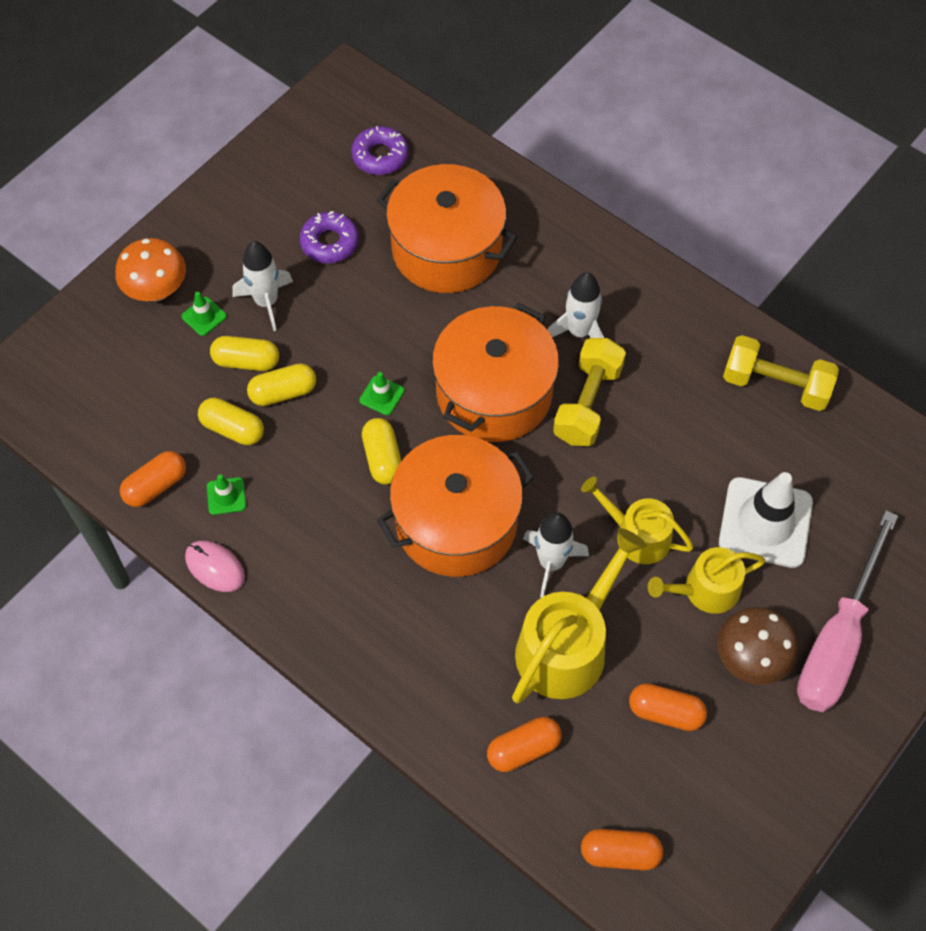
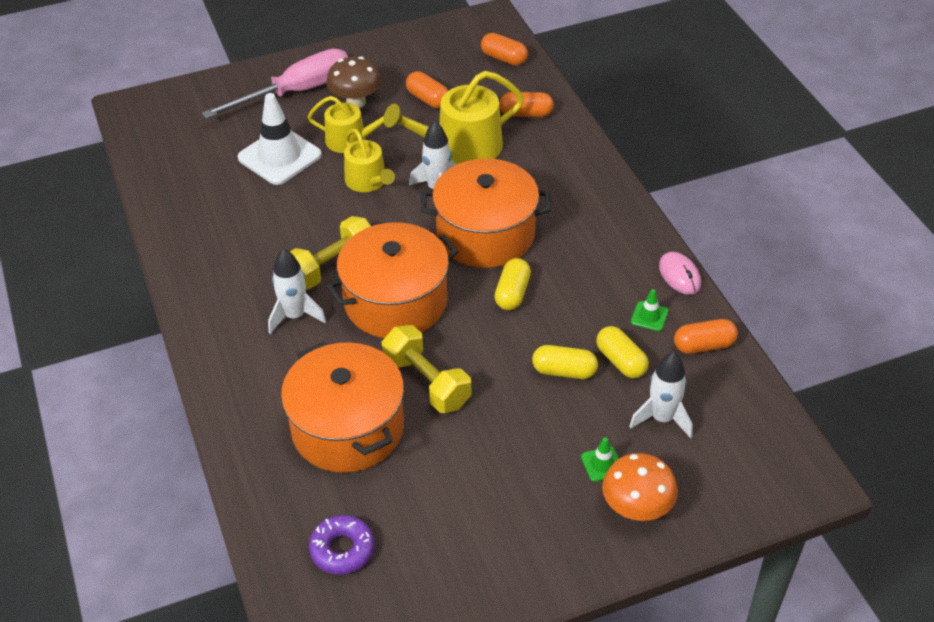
camera: 150 degrees left, 15 degrees down
yellow capsule [210,336,279,371] -> none
white rocket [232,241,293,331] -> white rocket moved to [629,352,693,438]
purple donut [299,211,359,263] -> none
green traffic cone [359,372,404,415] -> none
yellow dumbbell [723,335,839,411] -> yellow dumbbell moved to [382,325,472,413]

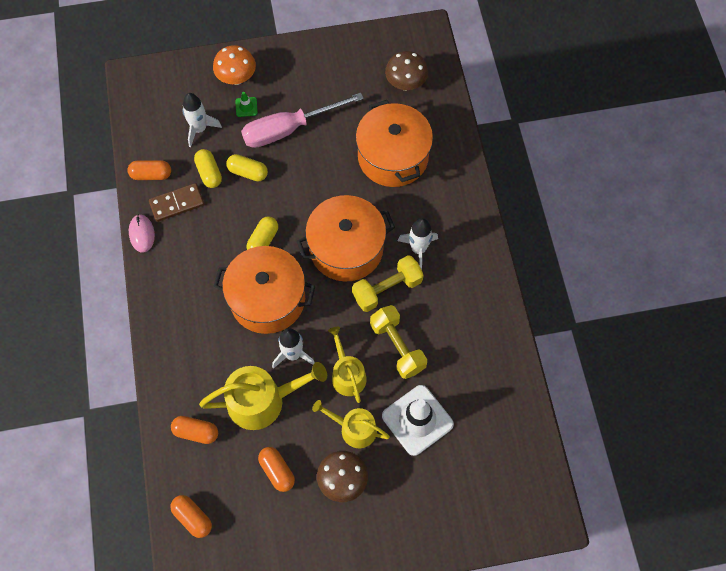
camera: 170 degrees left, 20 degrees up
pink screwdriver [202,49,348,119] -> pink screwdriver moved to [241,93,364,148]
purple donut [309,515,375,575] -> brown mushroom [385,51,428,91]
yellow dumbbell [382,325,472,413] -> yellow dumbbell moved to [370,305,427,379]
green traffic cone [631,289,668,331] -> brown domino [149,183,204,222]

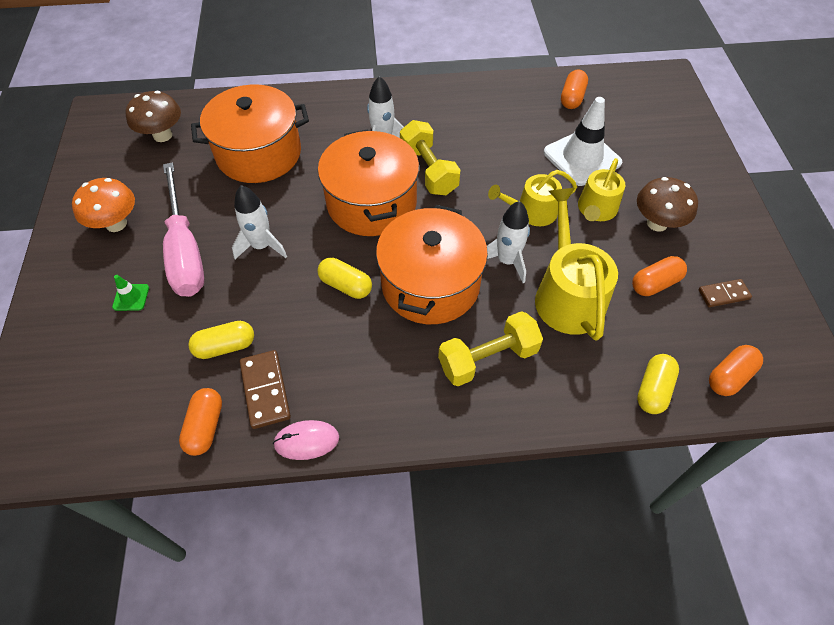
camera: 85 degrees left, 10 degrees down
orange capsule [171,416,218,444] -> orange capsule moved to [561,69,588,109]
white rocket [182,93,222,147] -> white rocket moved to [232,185,287,260]
orange mushroom [213,45,256,85] -> orange mushroom moved to [72,178,135,232]
yellow capsule [226,154,268,181] -> yellow capsule moved to [637,354,679,414]
yellow dumbbell [370,305,427,379] -> yellow dumbbell moved to [438,311,543,386]
none -> brown domino [699,279,752,307]

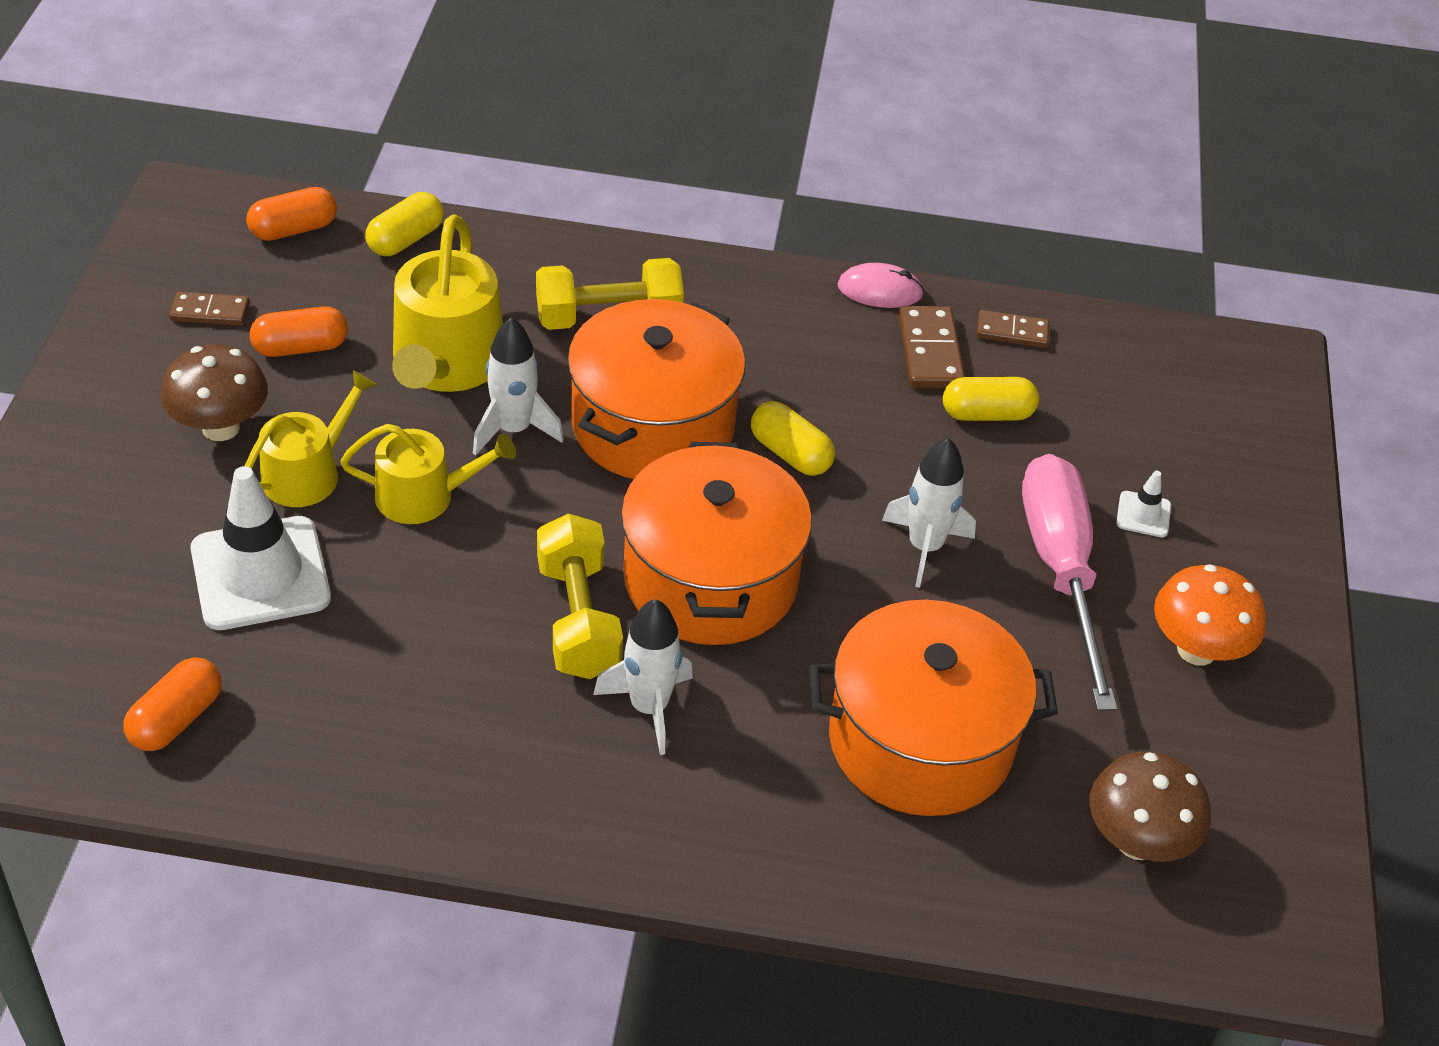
camera: 170 degrees left, 10 degrees down
green traffic cone [112,275,149,311] -> white traffic cone [1116,471,1171,537]
orange capsule [179,388,222,456] -> brown domino [976,310,1050,348]

